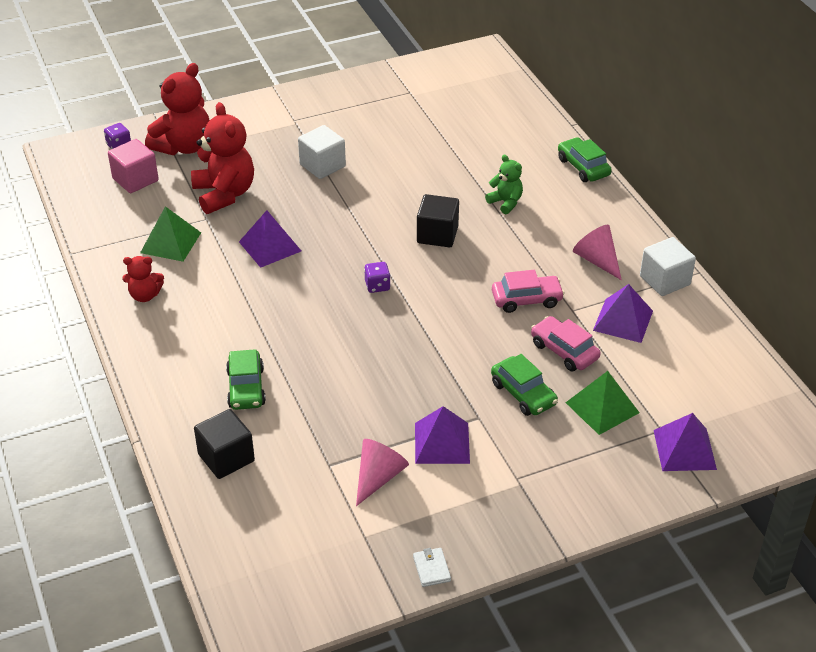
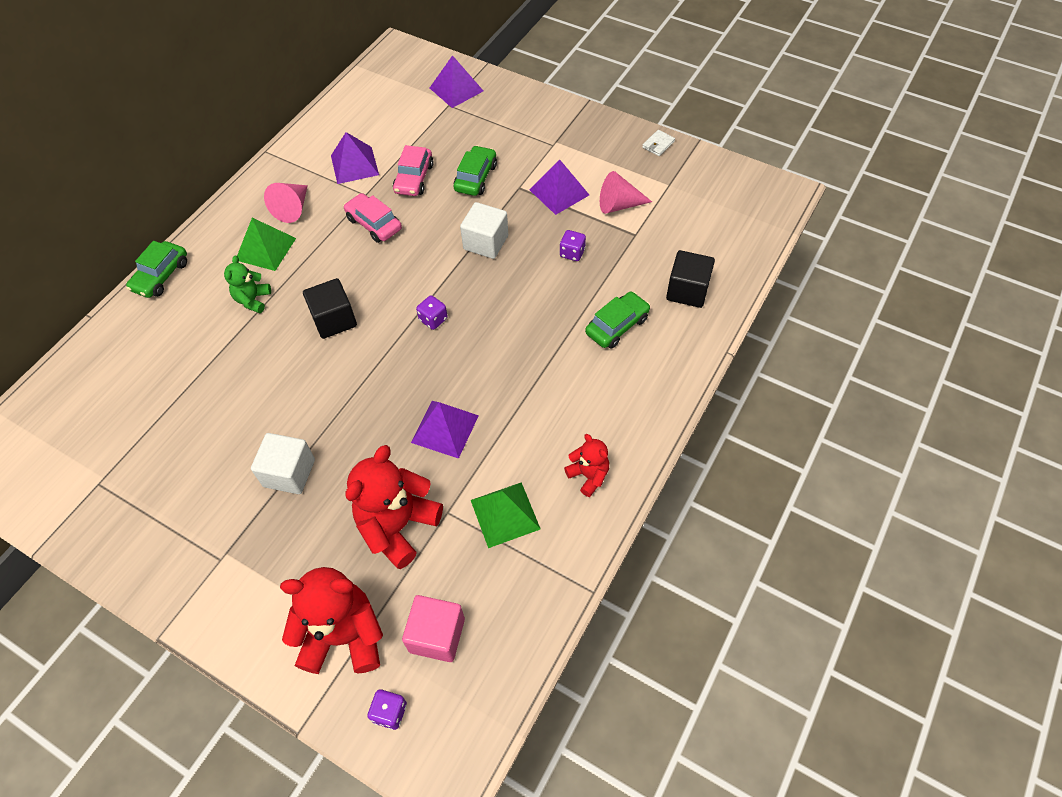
camera: 125 degrees left, 15 degrees up
green pyramid [565,371,640,435] -> green pyramid moved to [237,218,296,271]
white cube [640,237,696,296] -> white cube moved to [460,202,508,259]
none -> purple dice [560,230,586,261]

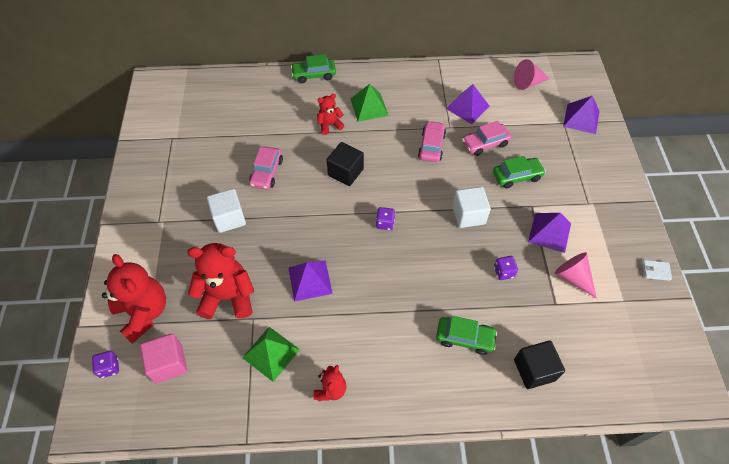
camera: 55 degrees right, 0 degrees up
green teddy bear [224,256,271,313] -> red teddy bear [317,94,344,135]
pink cone [264,183,308,223] -> pink cone moved to [514,59,550,90]
none -> pink car [249,146,283,190]

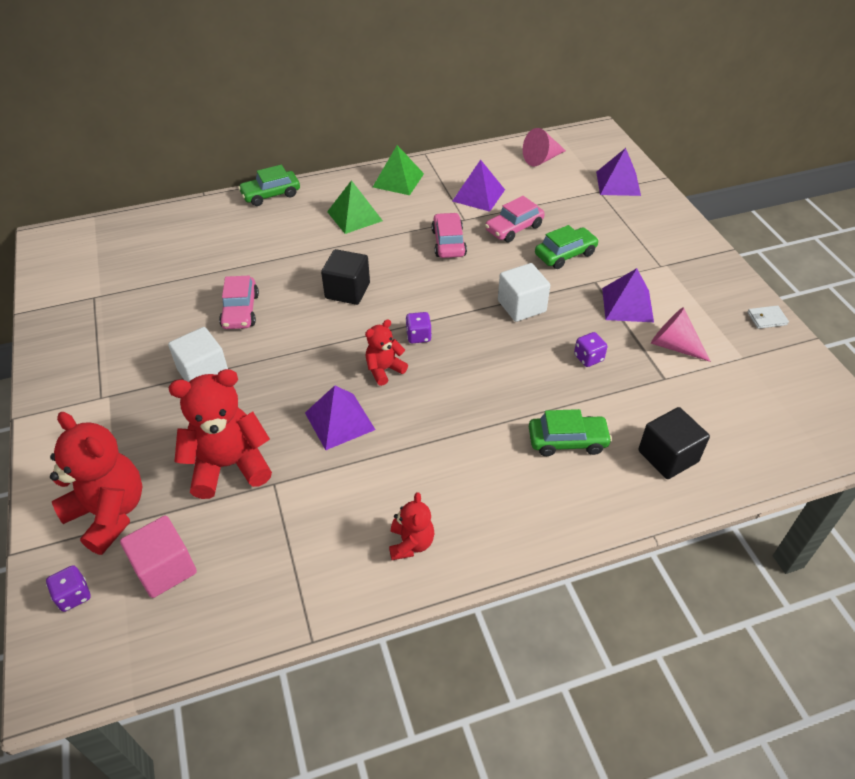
camera: 15 degrees left, 10 degrees down
green pyramid [242,327,300,382] -> green pyramid moved to [373,145,424,195]
red teddy bear [317,94,344,135] -> red teddy bear moved to [365,319,408,386]

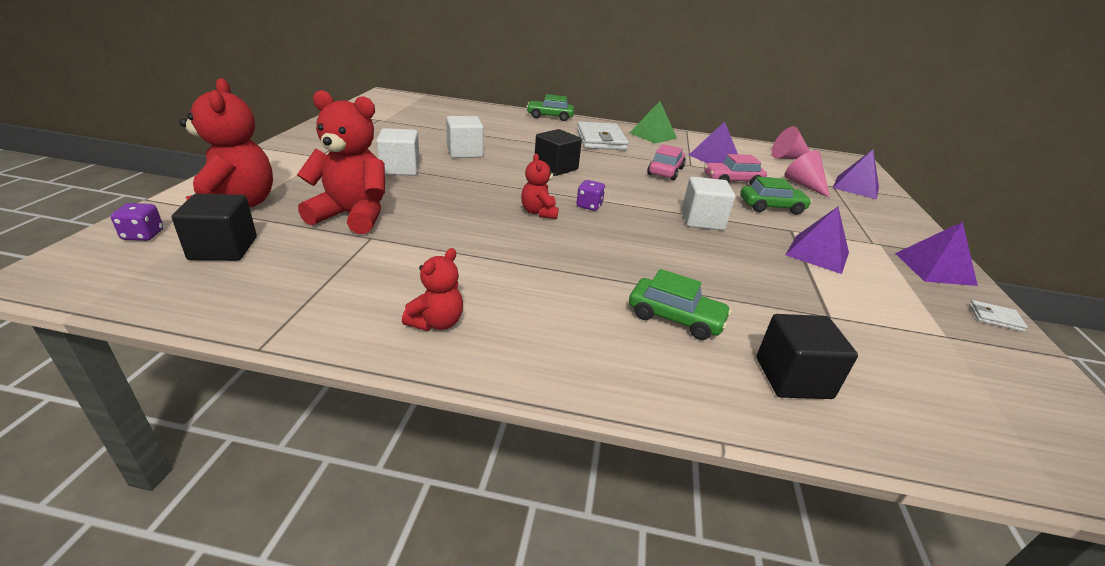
camera: 25 degrees right, 15 degrees down
pink cube [120,516,197,598] -> black cube [172,194,257,261]
pink car [219,276,259,329] -> white cube [446,116,484,158]
purple pyramid [305,385,375,450] -> purple pyramid moved to [895,222,978,286]
green pyramid [327,180,383,234] -> white wallet [577,121,628,150]
red teddy bear [365,319,408,386] -> red teddy bear turned 90 degrees counterclockwise [521,154,559,219]
purple dice [574,332,607,367] -> none
pink cone [651,307,711,362] -> pink cone moved to [784,150,830,198]

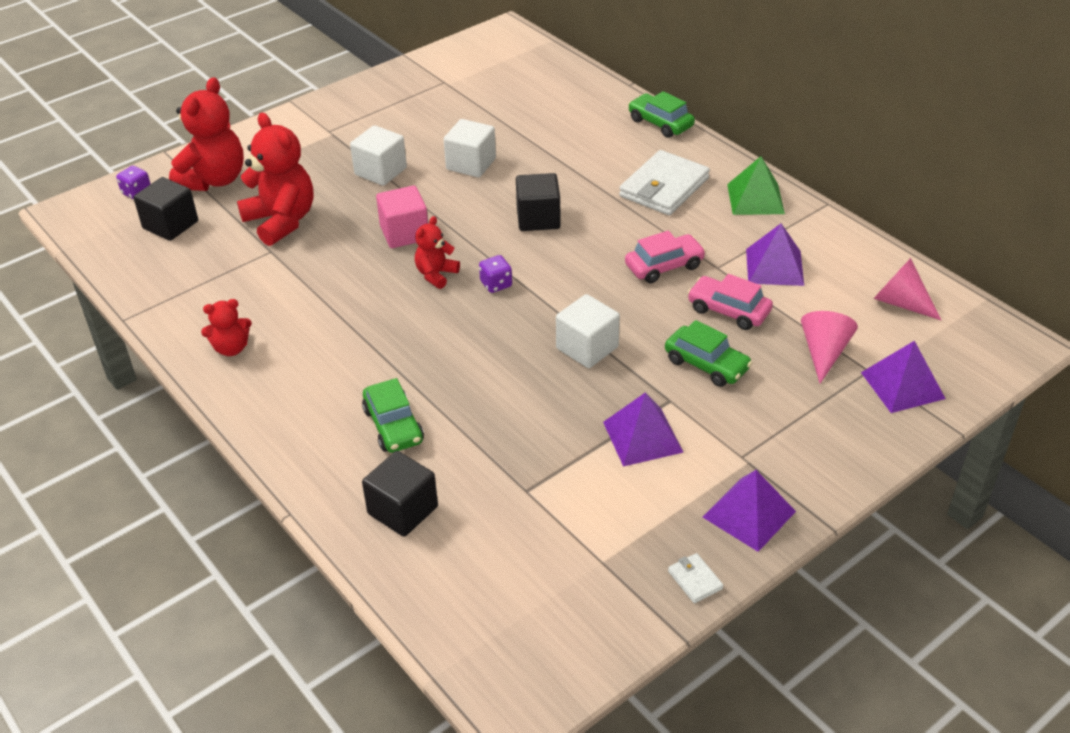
camera: 45 degrees right, 10 degrees up
none -> pink cube [376,186,428,248]

